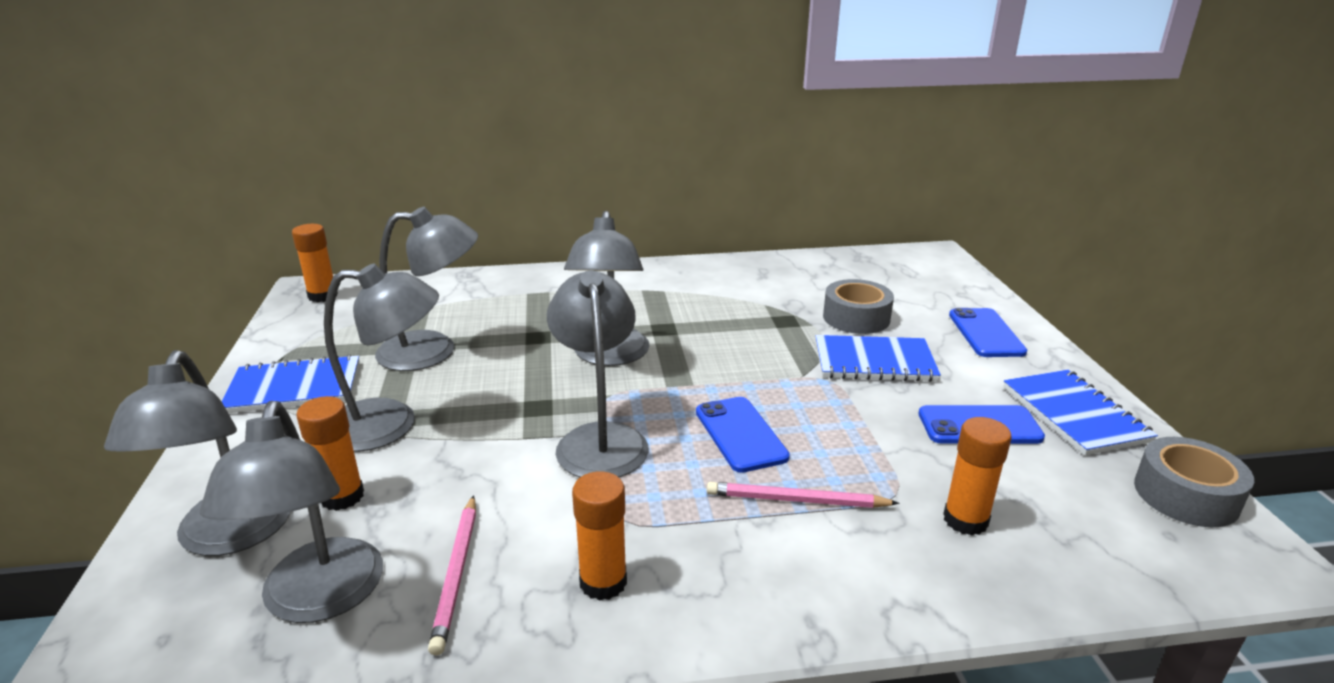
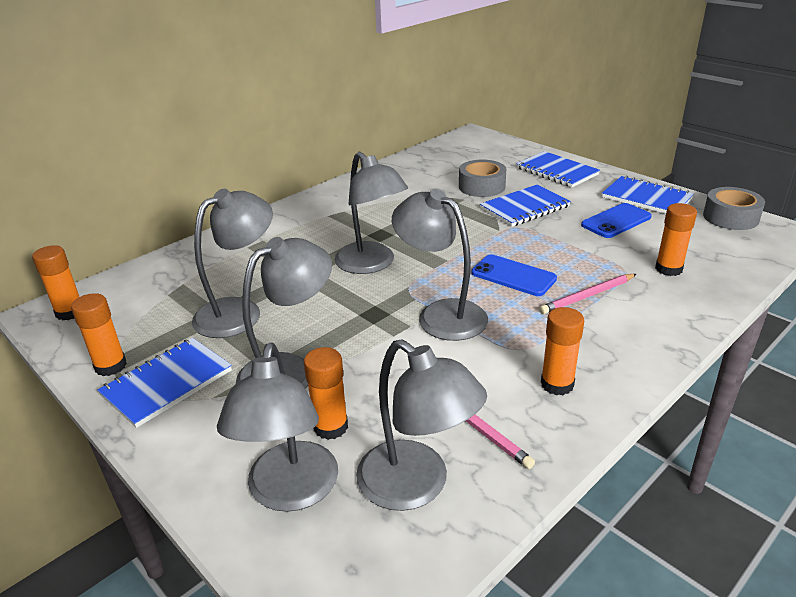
camera: 35 degrees left, 5 degrees up
grey lamp [104,350,290,556] -> grey lamp turned 45 degrees clockwise [217,342,338,512]
blue phone [949,308,1027,357] -> blue notebook [517,151,600,188]
none -> orange glue stick [71,293,127,376]

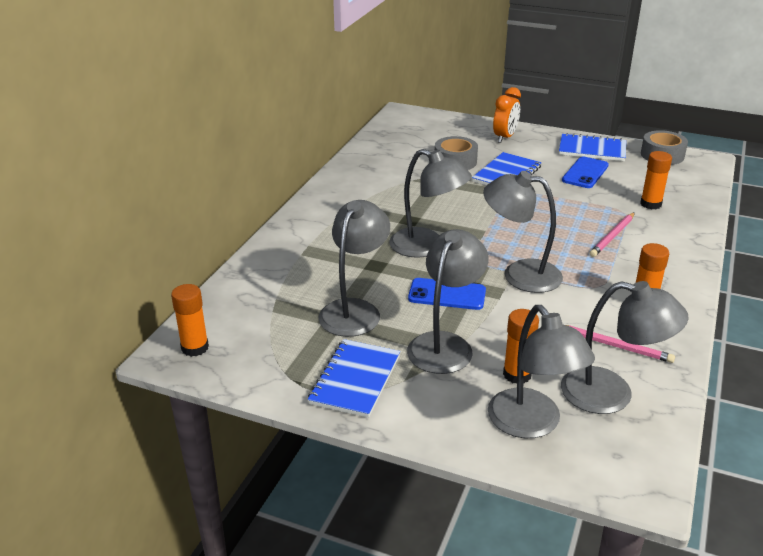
camera: 25 degrees left, 0 degrees up
orange glue stick [71,293,127,376] -> none
blue phone [471,254,557,296] -> blue phone moved to [408,278,486,310]
blue notebook [517,151,600,188] -> orange clock [493,87,521,143]

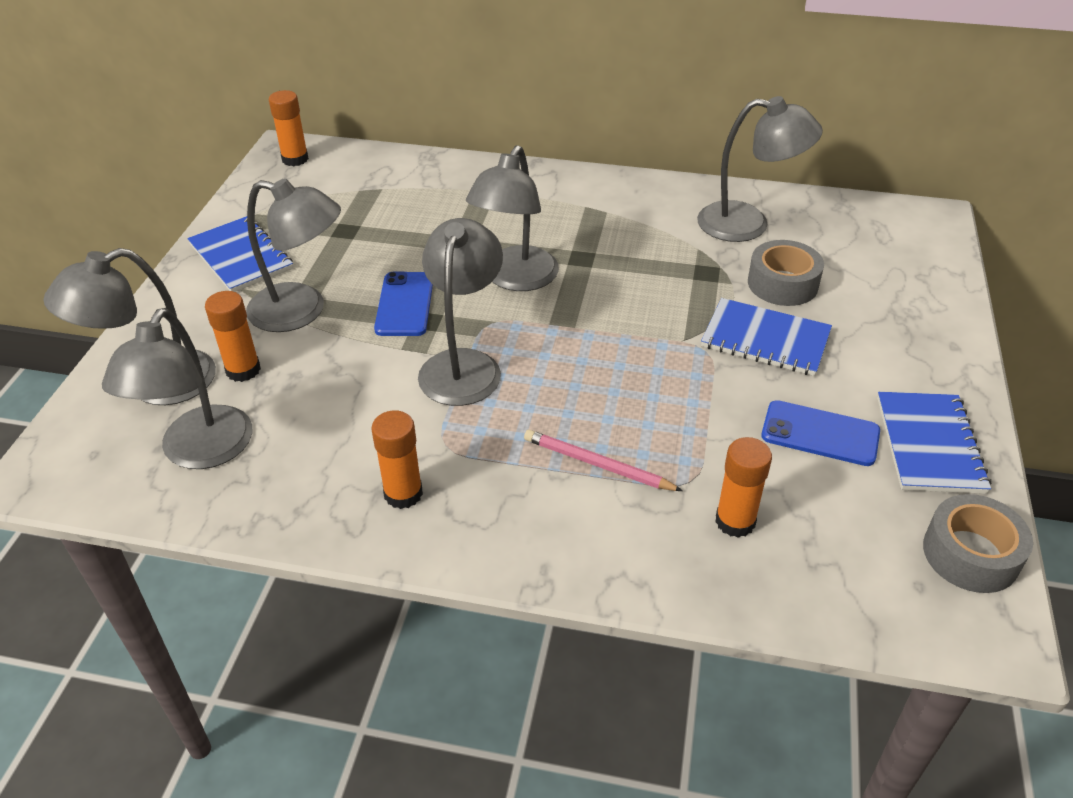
camera: 80 degrees right, 10 degrees up
blue notebook [308,339,400,418] -> blue notebook turned 45 degrees clockwise [187,216,293,292]
grey lamp [318,200,390,337] -> grey lamp moved to [697,96,823,242]
orange clock [493,87,521,143] -> none
pink pencil [566,325,675,363] -> none

